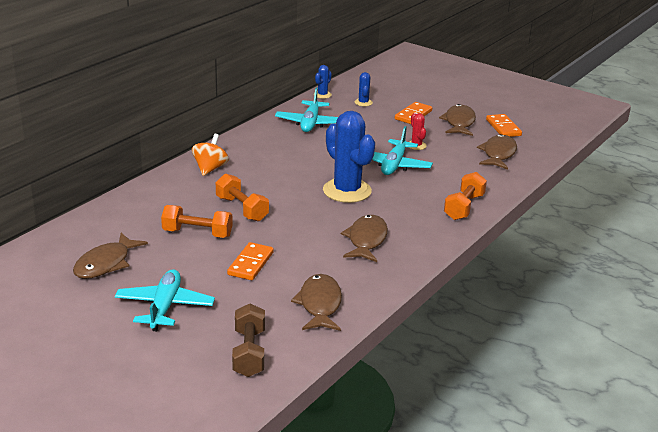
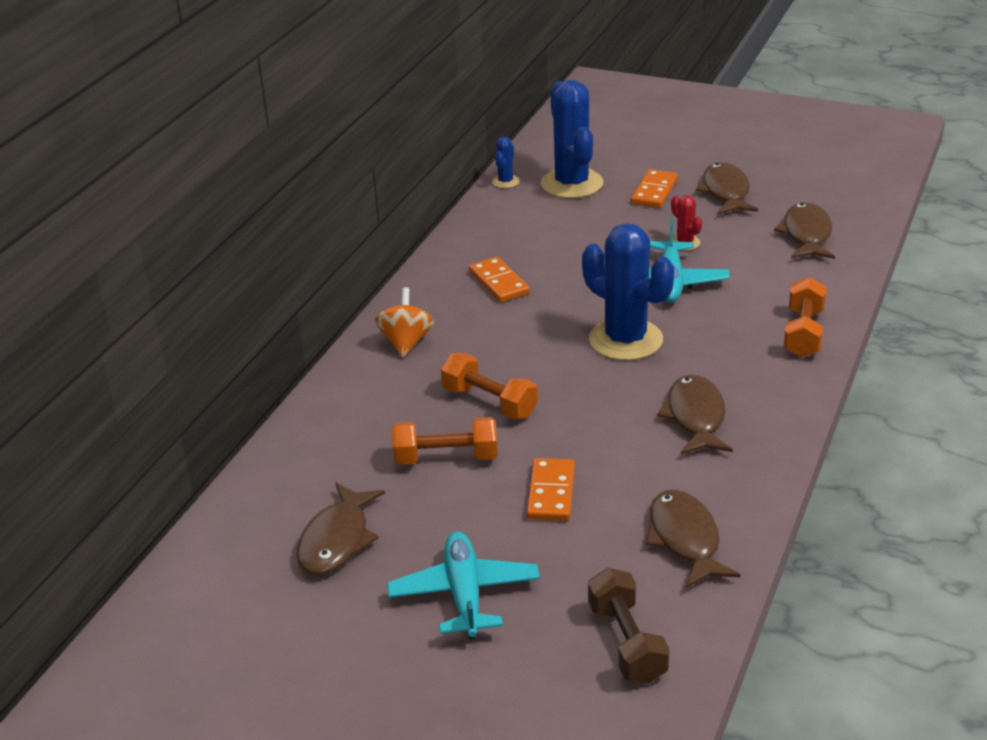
camera: 10 degrees left, 5 degrees up
turquoise plane [275,87,338,132] -> none
blue cactus [355,72,373,106] -> blue cactus [541,80,603,198], size x2.24
orange domino [486,114,522,137] -> orange domino moved to [469,256,530,303]

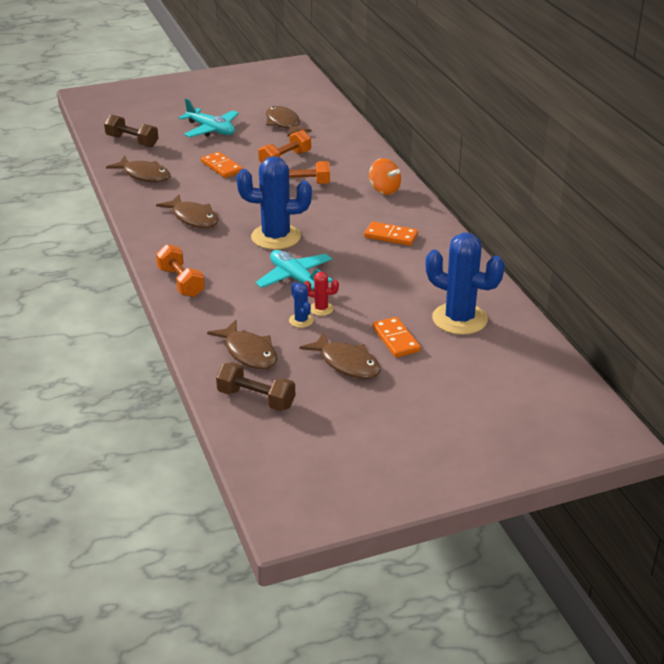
camera: 135 degrees right, 0 degrees up
blue cactus [492,137,520,188] -> blue cactus moved to [289,282,314,328]
none -> brown dumbbell [216,362,295,411]

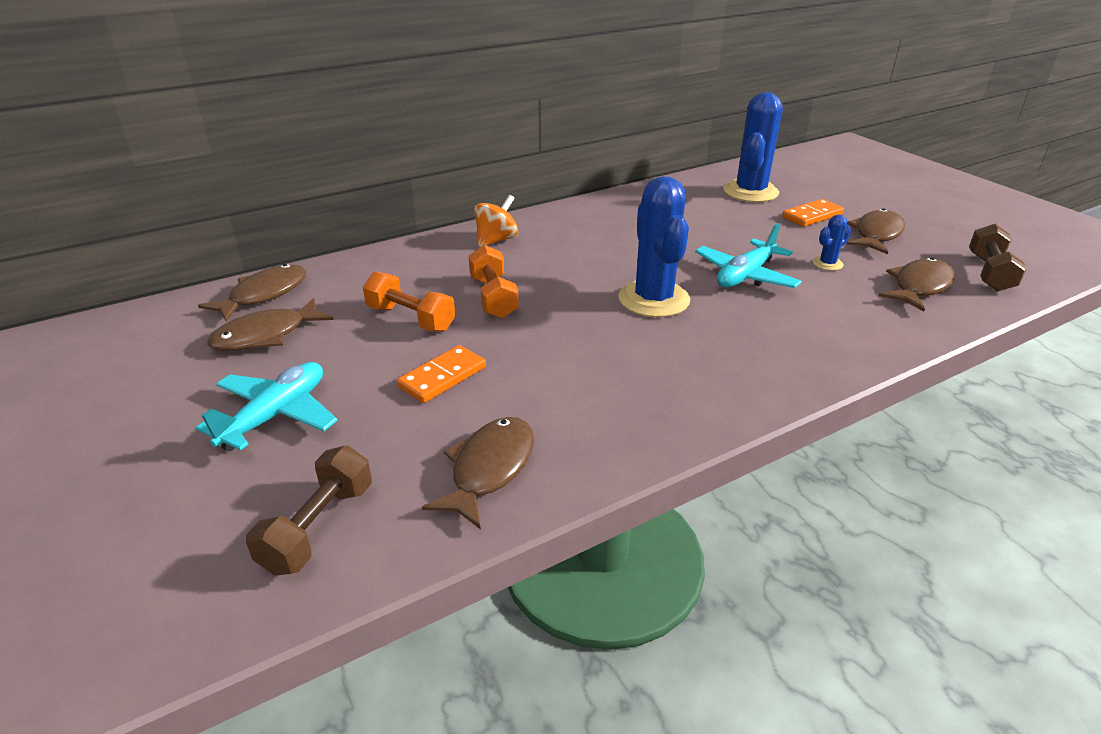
camera: 100 degrees left, 0 degrees up
brown fish [156,195,218,228] -> brown fish moved to [198,264,306,322]
orange dumbbell [156,244,205,297] -> none
red cactus [304,272,339,316] -> none
orange domino [364,222,418,246] -> none

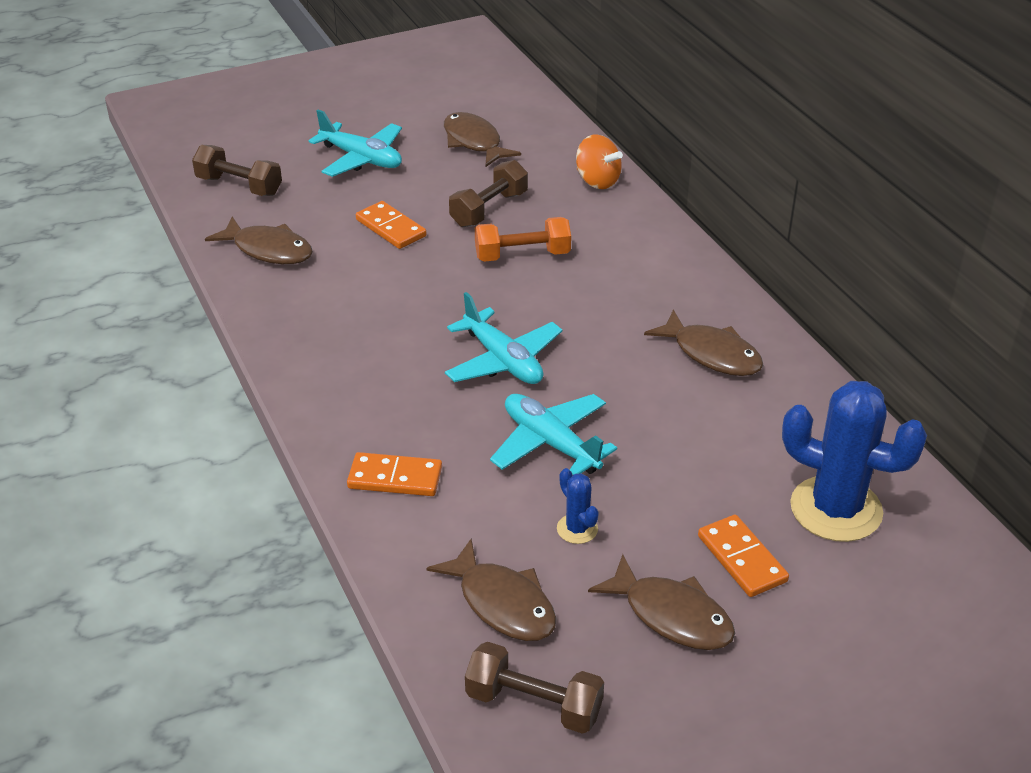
camera: 95 degrees right, 5 degrees up
brown fish [198,264,306,322] -> brown fish moved to [644,310,763,376]
orange dumbbell [363,272,455,332] -> brown dumbbell [449,160,528,227]
orange spinning top [474,195,518,247] -> orange spinning top moved to [576,134,623,189]
blue cactus [618,176,690,317] -> turquoise plane [445,292,562,384]
none -> orange domino [347,452,442,496]

